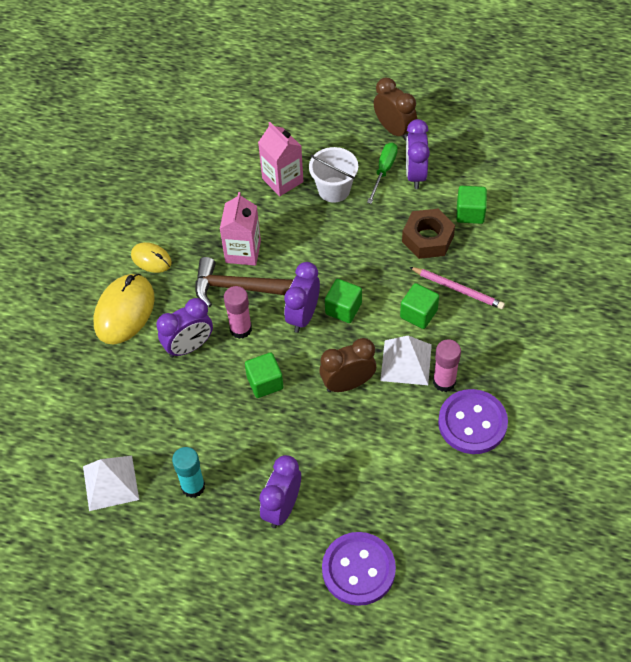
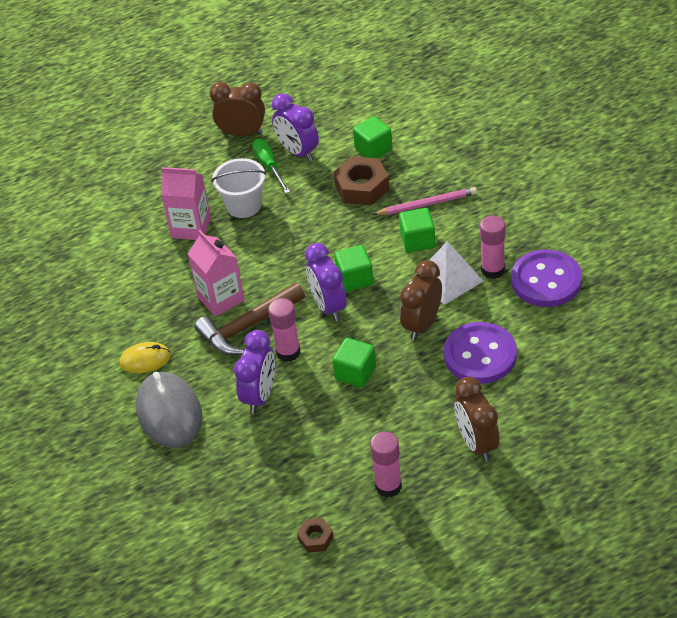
camera: 40 degrees left, 10 degrees down
white pyramid [83,456,139,511] -> brown nut [297,518,334,553]
yellow mouse [94,274,155,344] -> grey mouse [136,372,202,448]
turquoise glue stick [172,447,205,498] -> pink glue stick [370,432,402,498]
purple clock [259,455,301,528] -> brown clock [454,377,500,462]
purple button [322,532,396,606] -> purple button moved to [444,322,517,384]

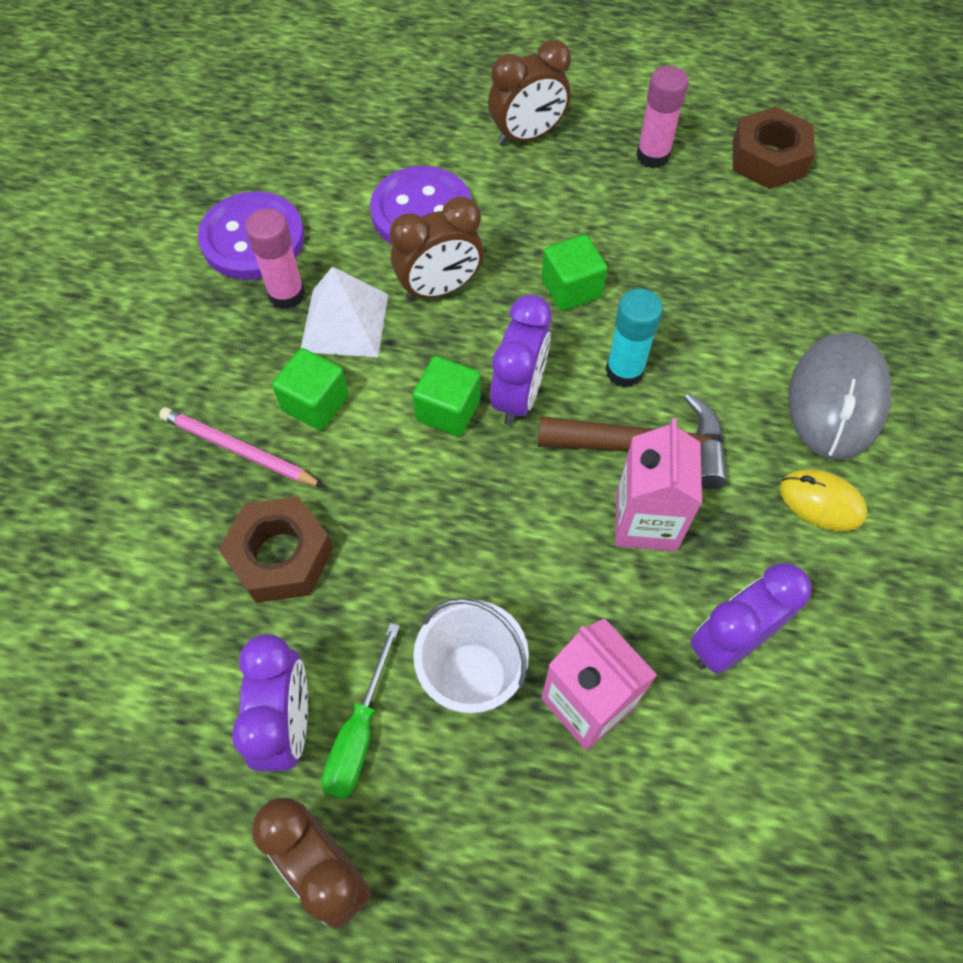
camera: 145 degrees left, 15 degrees up
purple clock [234,330,275,414] -> purple clock moved to [690,563,811,674]
pink glue stick [268,298,301,362] -> turquoise glue stick [605,289,663,387]
brown nut [297,518,334,553] -> brown nut [733,107,815,189], size x1.90
green cube [353,116,392,158] -> none
brown clock [454,377,500,462] -> brown clock turned 45 degrees clockwise [488,39,571,146]

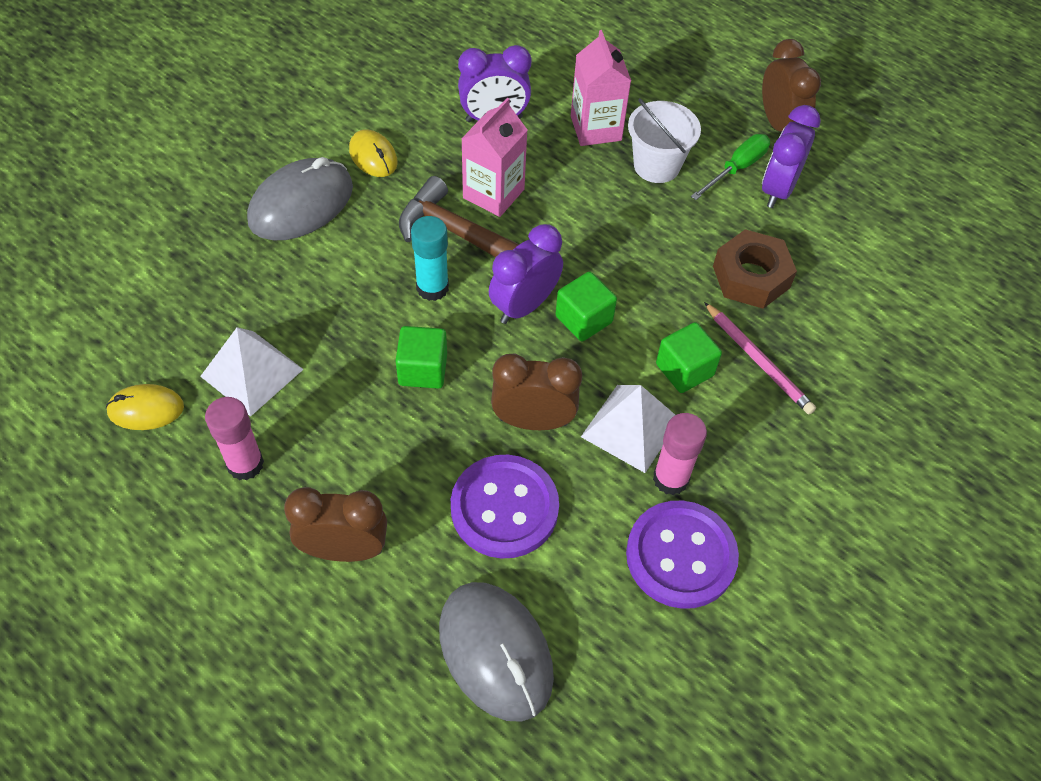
camera: 155 degrees left, 5 degrees down
brown nut [733,107,815,189] -> yellow mouse [106,384,184,430]
none -> white pyramid [200,327,304,417]
none -> grey mouse [439,582,554,722]

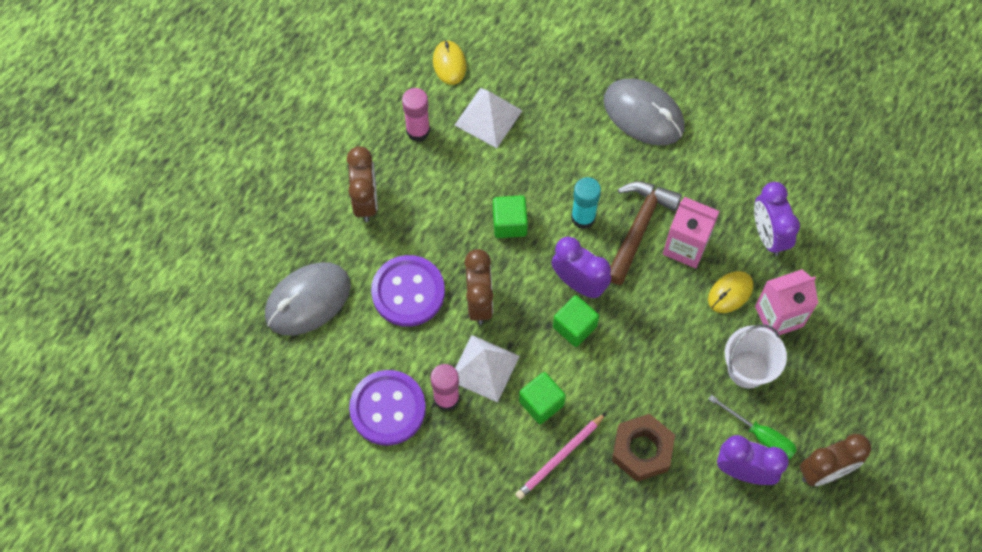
camera: 85 degrees right, 10 degrees up
yellow mouse [349,130,398,177] -> yellow mouse moved to [708,271,753,313]

